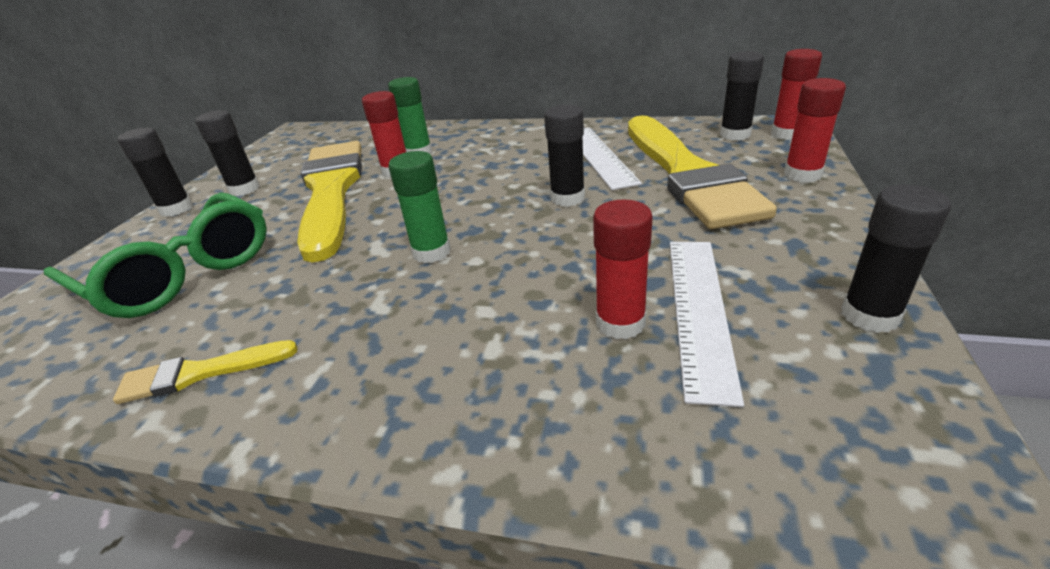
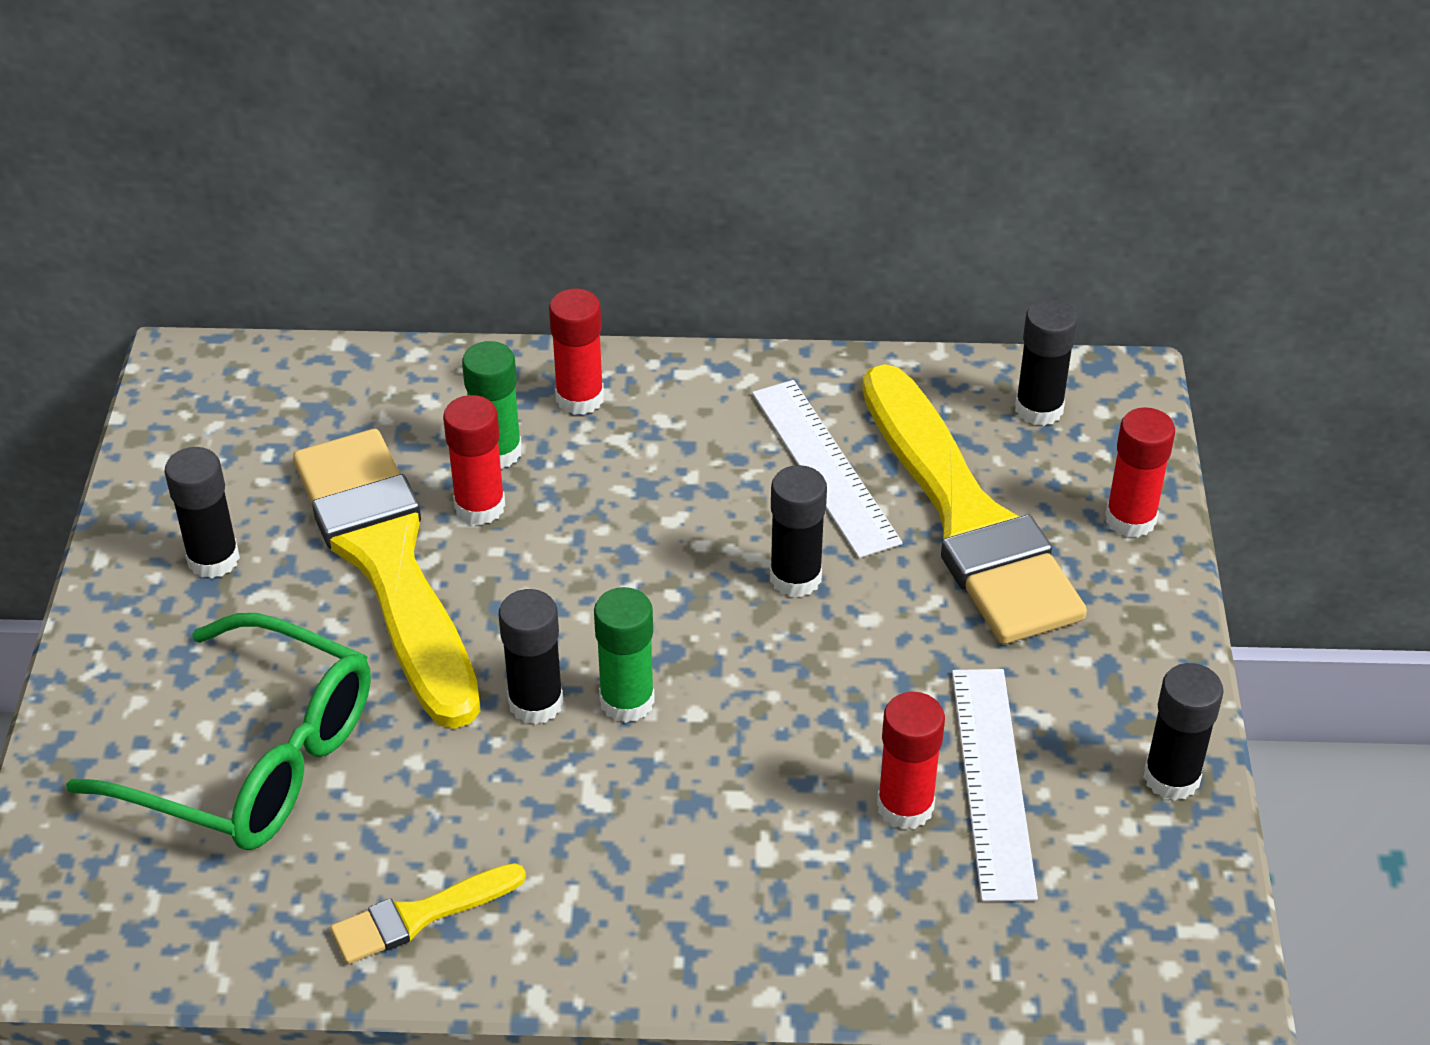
camera: 15 degrees left, 10 degrees up
black glue stick [117,128,193,217] -> black glue stick moved to [499,589,563,724]
red glue stick [771,49,822,140] -> red glue stick moved to [549,288,604,415]

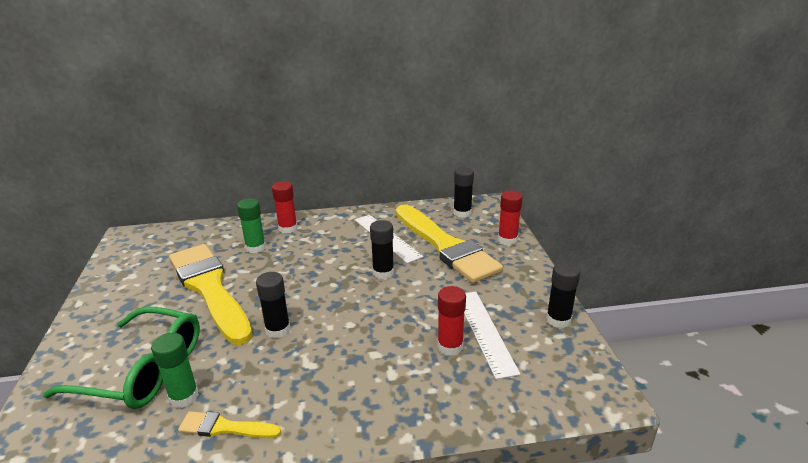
camera: 10 degrees left, 15 degrees down
black glue stick [164,447,240,578] -> none
yellow brush [330,863,526,964] -> yellow brush turned 45 degrees clockwise [178,411,281,438]
red glue stick [443,395,505,525] -> none
green glue stick [594,587,655,723] -> green glue stick moved to [151,333,199,408]

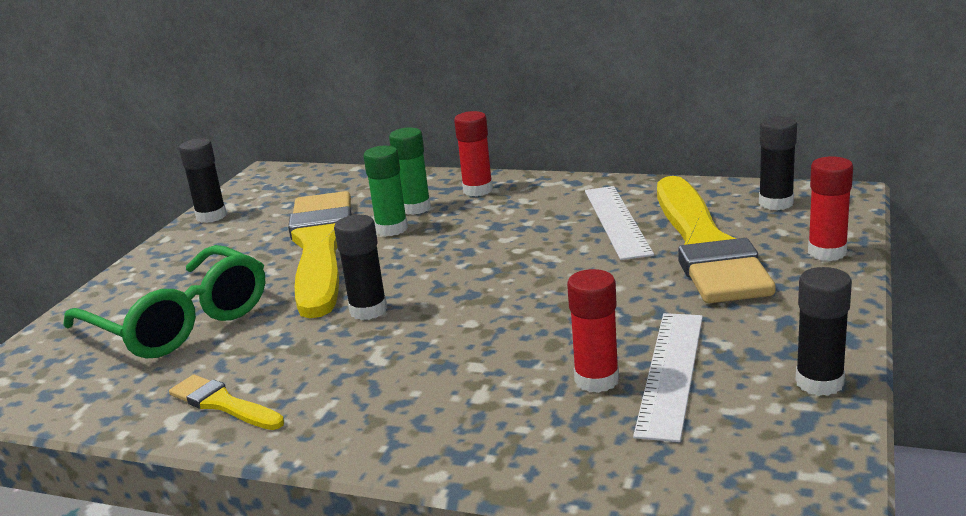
camera: 30 degrees right, 5 degrees down
green glue stick [151,333,199,408] -> green glue stick moved to [363,146,408,236]
black glue stick [370,220,394,279] -> black glue stick moved to [179,138,227,223]

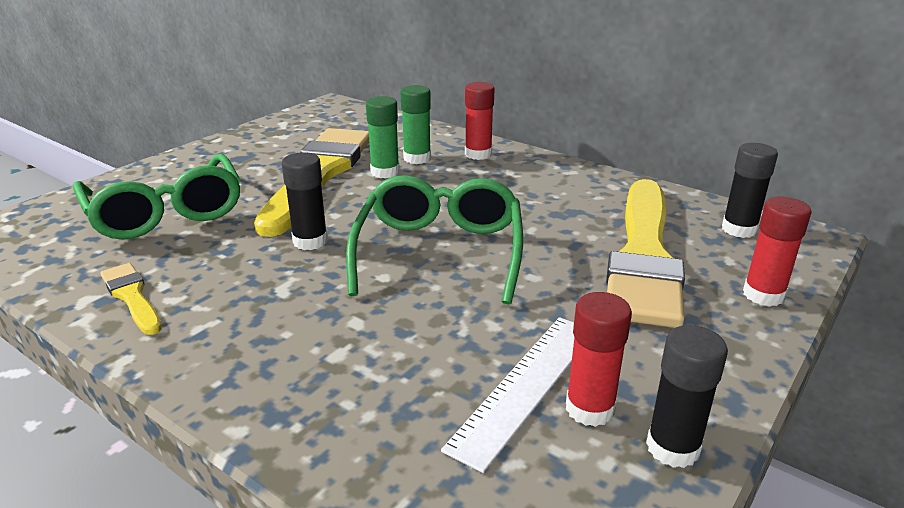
camera: 15 degrees right, 5 degrees up
black glue stick [179,138,227,223] -> none
red glue stick [567,269,619,393] -> red glue stick moved to [566,292,632,427]
white ruler [585,186,654,260] -> none
none -> green glasses [346,175,523,304]

